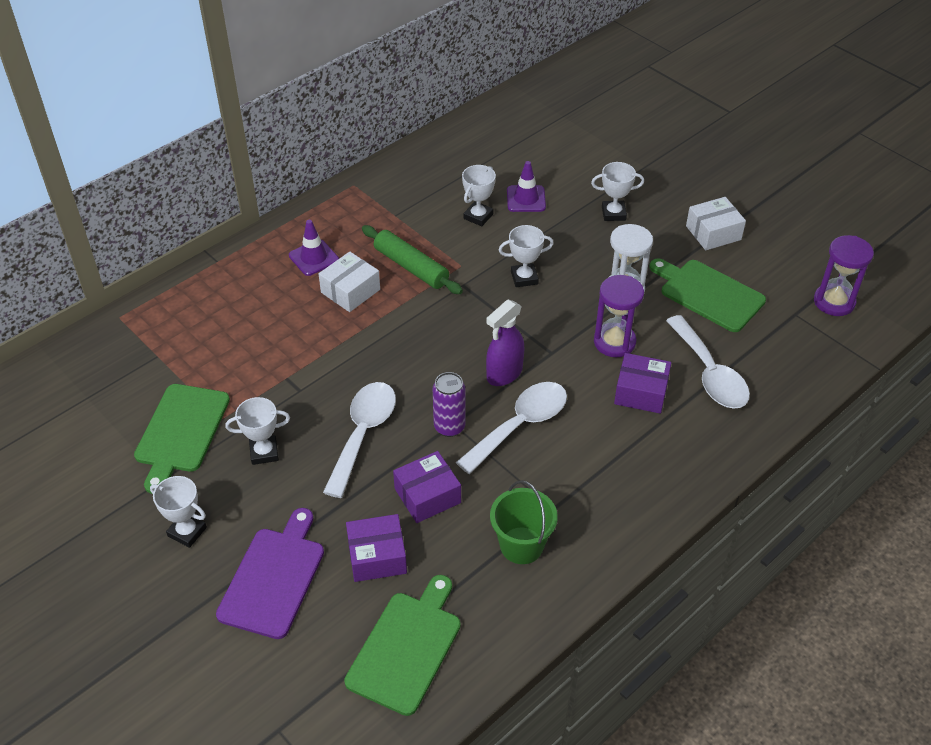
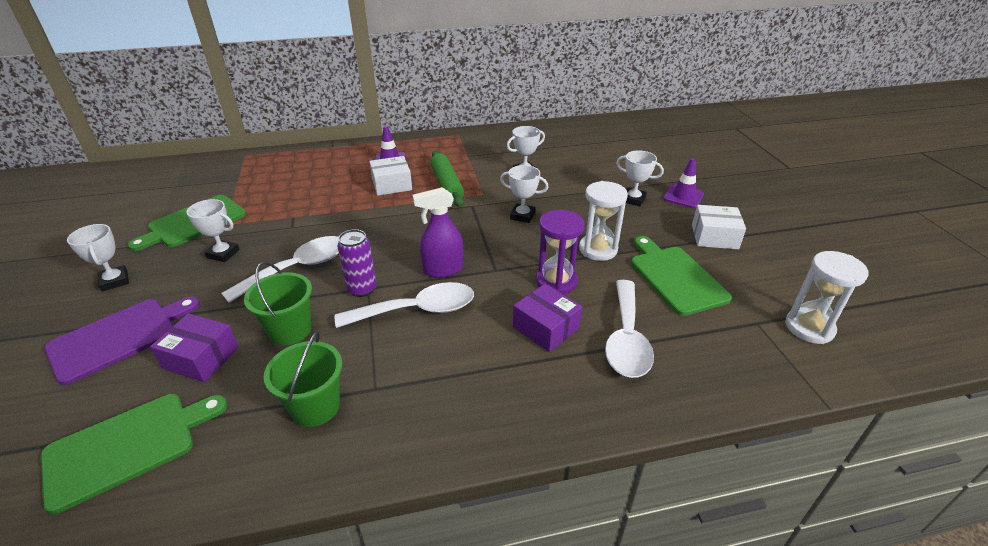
camera: 30 degrees right, 10 degrees down
purple box [393,451,461,523] -> green bucket [244,262,312,345]
purple traffic cone [507,161,546,212] -> purple traffic cone moved to [664,158,704,208]
purple hourglass [814,235,874,316] -> white hourglass [785,251,868,344]

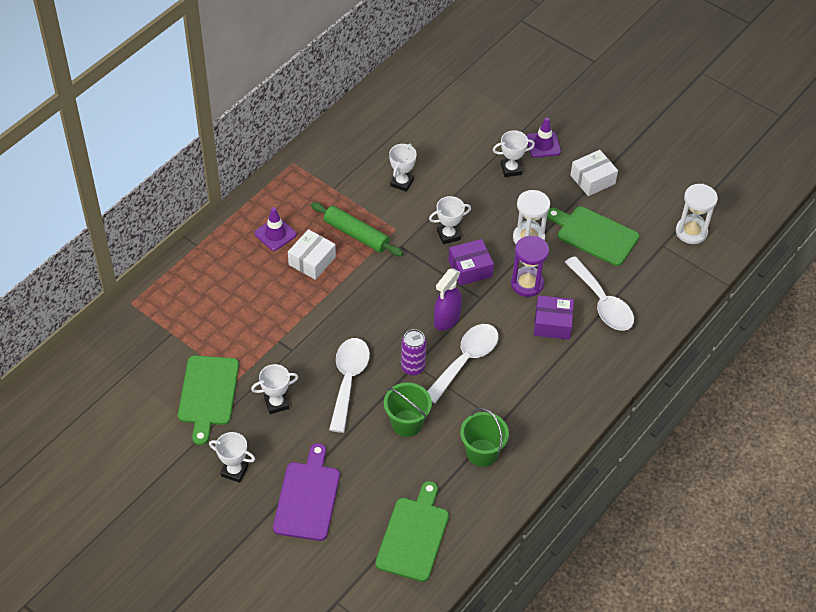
camera: 40 degrees left, 15 degrees up
purple box [150,313,239,382] -> purple box moved to [448,239,494,286]

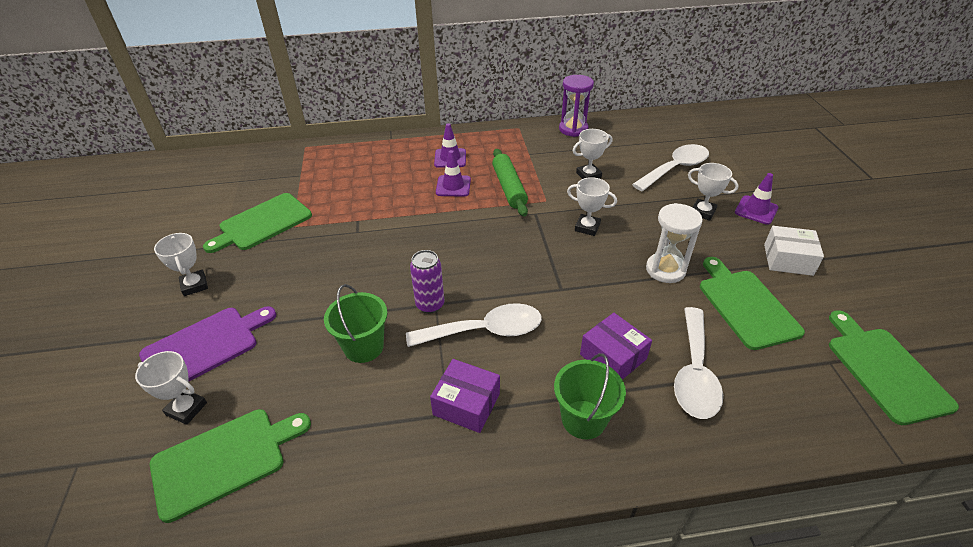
camera: 45 degrees right, 10 degrees down
white trophy [251,364,298,414] -> white trophy moved to [135,351,207,425]
white box [288,229,336,280] -> purple traffic cone [436,150,471,197]
white spoon [329,338,370,433] -> white spoon moved to [632,144,709,191]
purple spray bottle [434,268,462,331] -> none
purple box [448,239,494,286] -> purple box moved to [430,359,500,433]
green bucket [460,408,509,467] -> green bucket moved to [554,353,626,439]
purple hourglass [511,236,549,297] -> purple hourglass moved to [559,75,594,137]
white hourglass [676,184,718,244] -> green cutting board [829,310,959,425]

